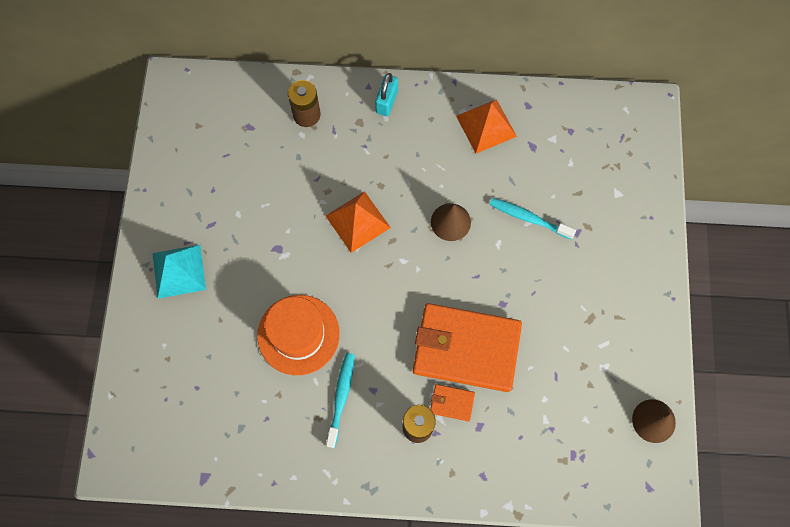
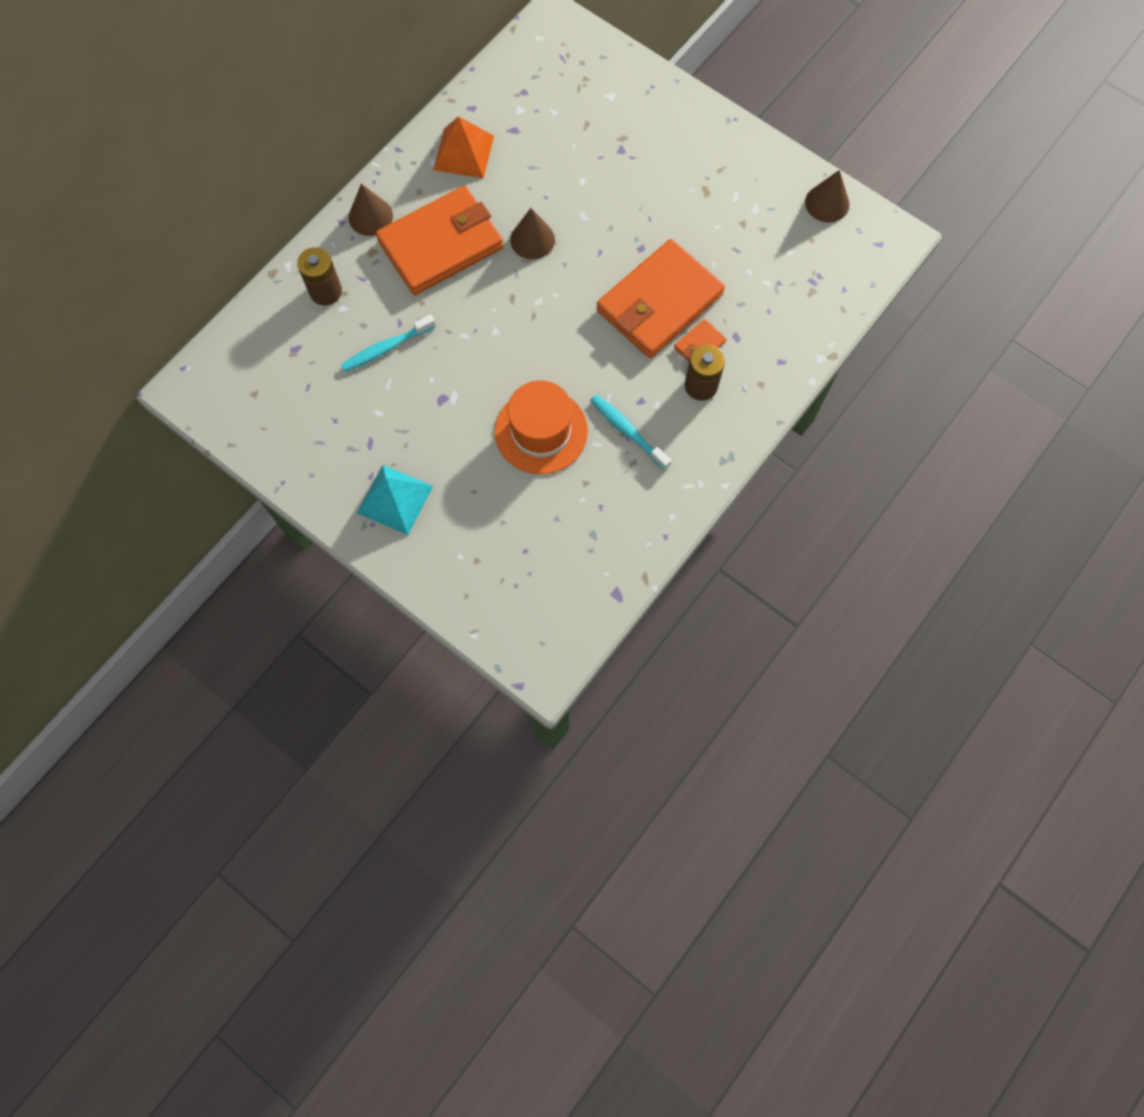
camera: 55 degrees left, 0 degrees up
orange pyramid [326,191,391,253] -> none
turquoise padlock [375,73,398,116] -> brown cone [349,184,393,236]
turquoise toothbrush [489,198,576,239] -> turquoise toothbrush moved to [341,314,436,372]
none -> orange wallet [376,186,504,295]

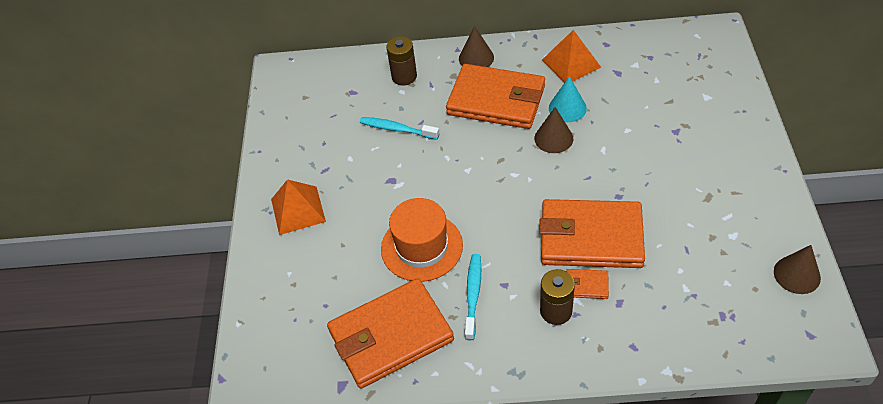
camera: 55 degrees right, 20 degrees down
turquoise pyramid [357,465,433,535] -> orange pyramid [271,179,326,235]
none -> orange wallet [327,278,454,388]
none -> turquoise cone [549,76,587,122]

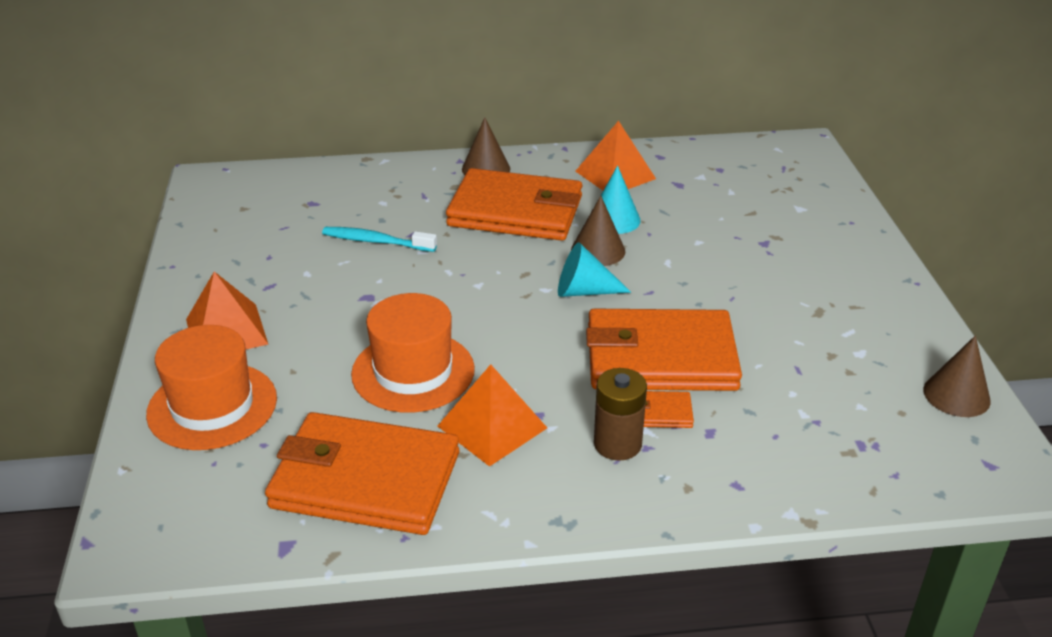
camera: 10 degrees left, 15 degrees down
orange wallet [327,278,454,388] -> orange wallet turned 45 degrees clockwise [265,412,459,535]
brown battery [386,36,417,85] -> none
turquoise toothbrush [465,254,481,340] -> orange pyramid [438,364,547,467]
none -> orange hat [146,325,277,450]
none -> turquoise cone [558,242,631,297]

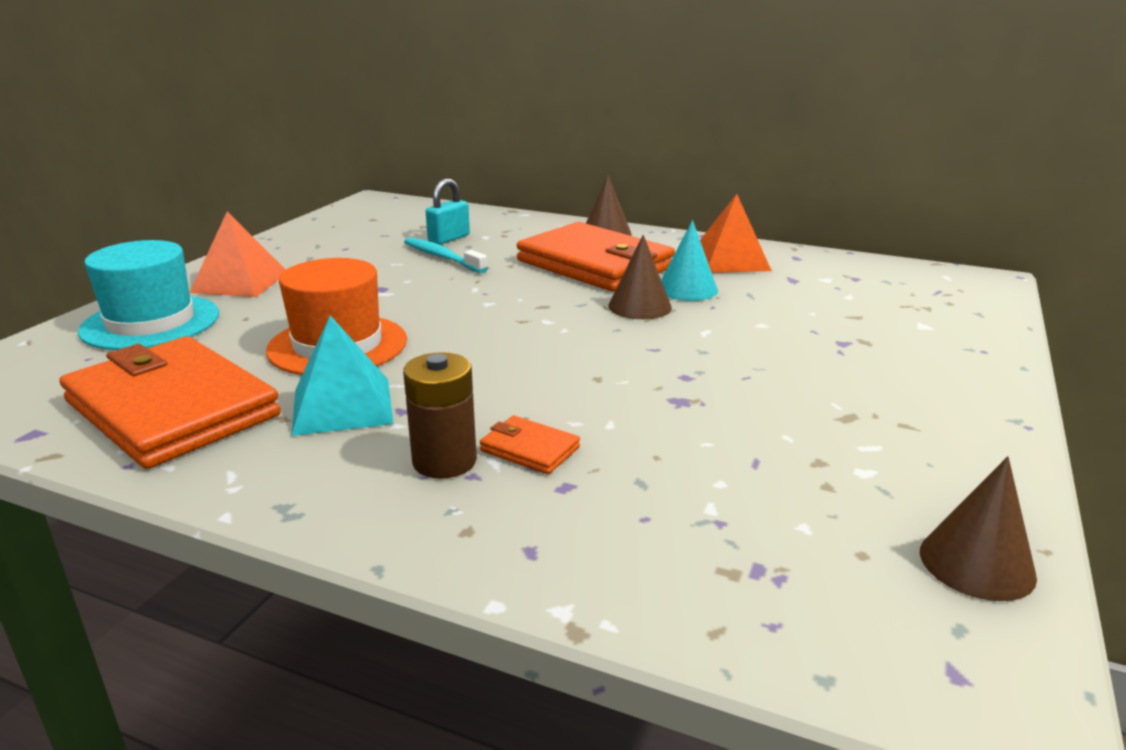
camera: 30 degrees right, 10 degrees down
orange hat [146,325,277,450] -> turquoise hat [78,240,219,350]
orange pyramid [438,364,547,467] -> turquoise pyramid [291,315,393,436]
turquoise cone [558,242,631,297] -> none
orange wallet [586,309,742,391] -> none
none -> turquoise padlock [426,179,470,245]

